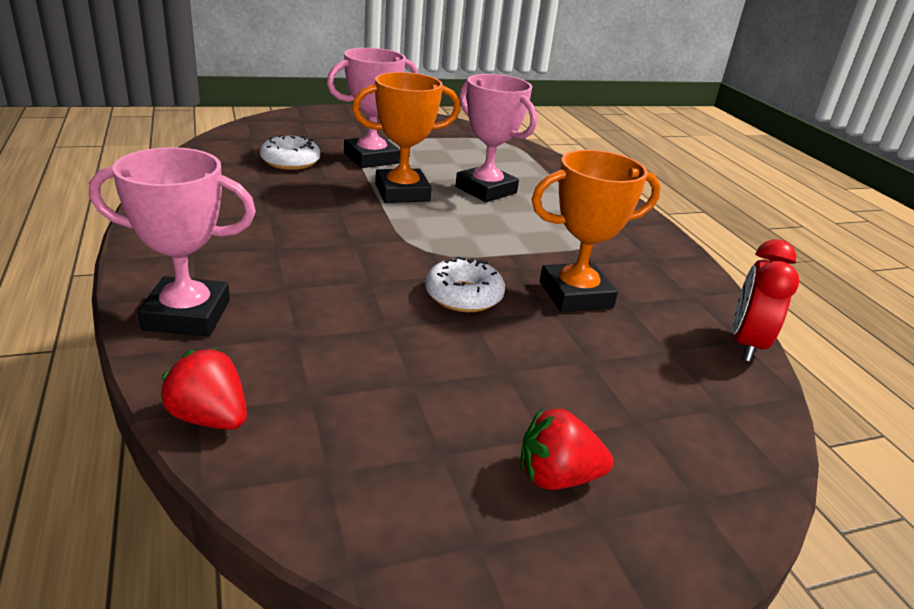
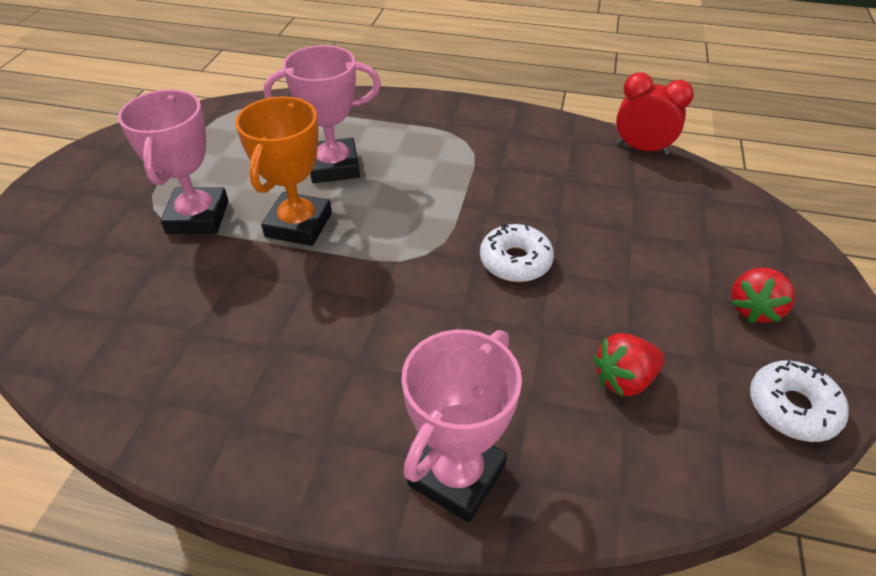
camera: 55 degrees left, 15 degrees up
red strawberry [160,348,247,430] -> red strawberry moved to [593,333,665,397]
white donut [260,135,320,170] -> white donut moved to [750,361,849,442]
orange trophy [531,150,661,312] -> none
red clock [732,239,799,362] -> red clock turned 150 degrees clockwise [616,72,694,155]

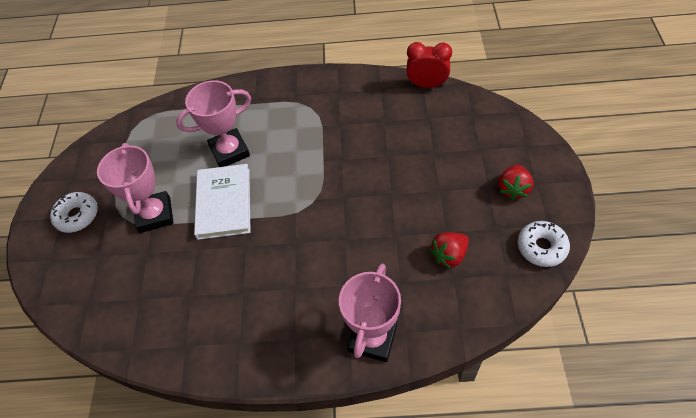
camera: 10 degrees left, 10 degrees up
orange trophy [235,96,332,246] -> white book [194,164,250,240]
white donut [480,223,554,282] -> white donut moved to [50,192,98,233]

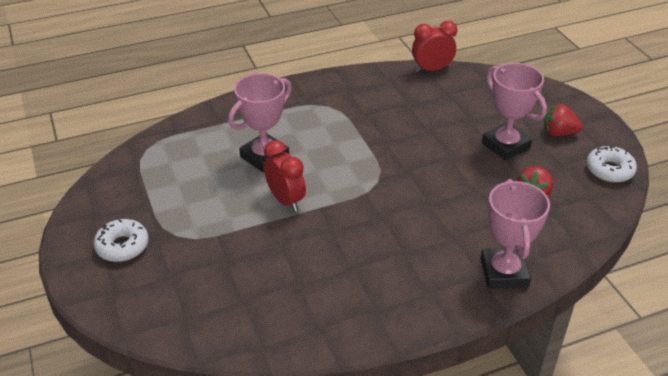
camera: 25 degrees left, 15 degrees down
pink trophy [97,143,174,233] -> pink trophy moved to [482,63,547,161]
white book [194,164,250,240] -> red clock [264,140,306,212]
red strawberry [498,165,534,200] -> red strawberry turned 105 degrees clockwise [544,104,583,136]

